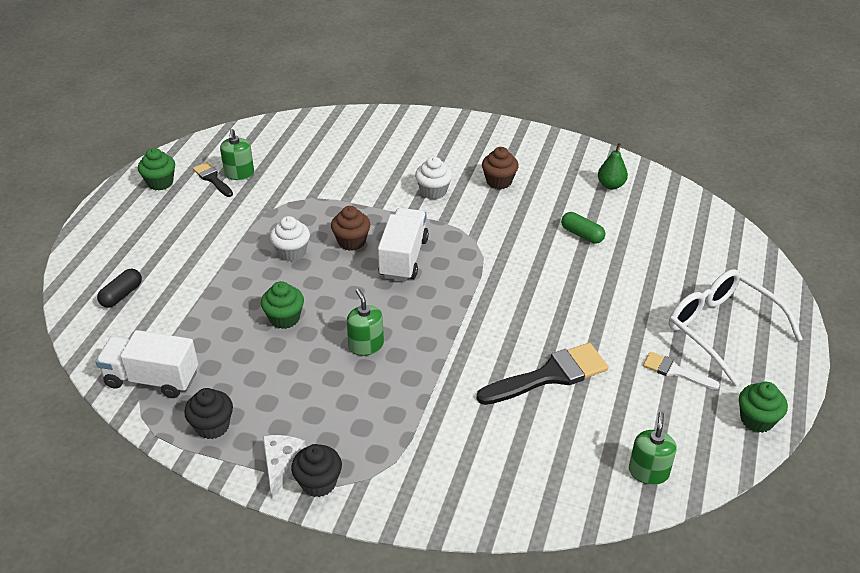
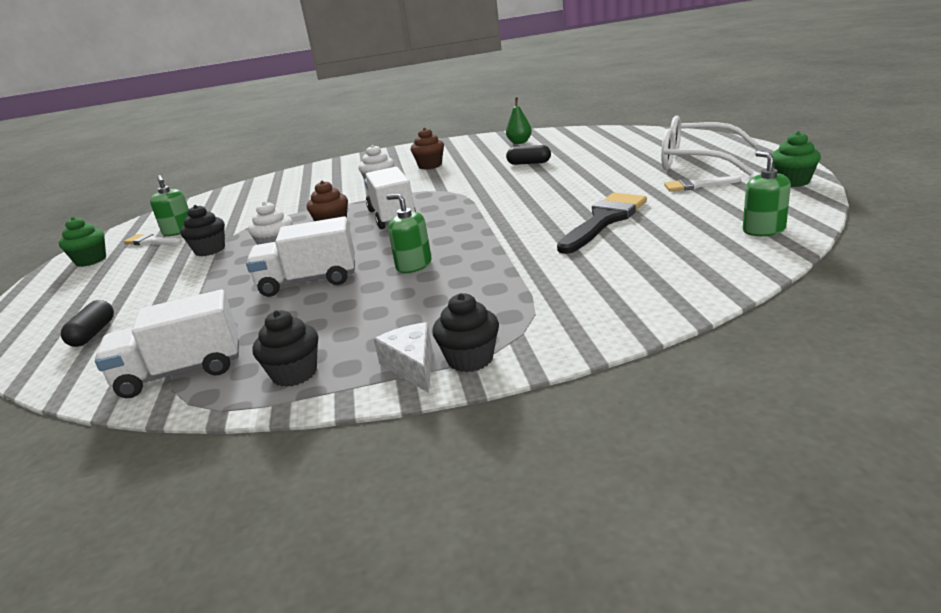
camera: 25 degrees left, 15 degrees down
black brush [193,162,233,197] -> white brush [124,234,182,245]
green cupcake [261,281,304,329] -> white truck [246,216,355,297]
green capsule [561,212,605,244] -> black capsule [506,145,551,165]
none -> black cupcake [180,205,225,256]

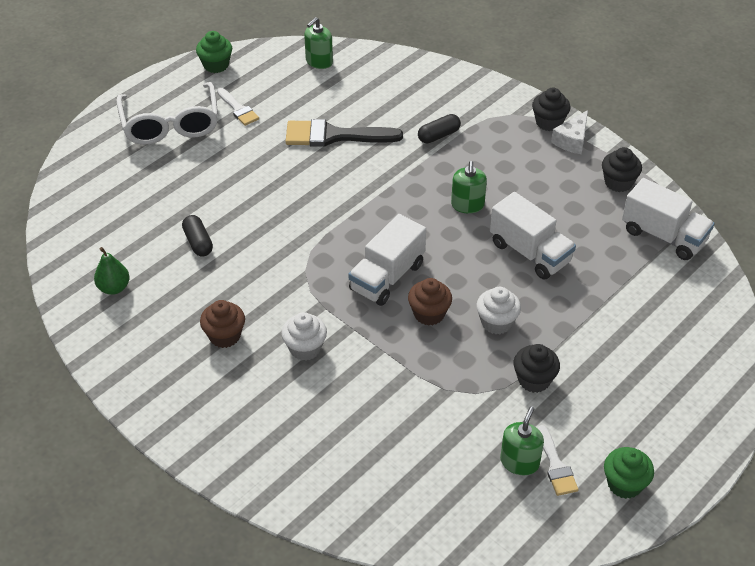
camera: 130 degrees left, 20 degrees up
black capsule [61,300,114,347] -> black capsule moved to [418,114,461,144]

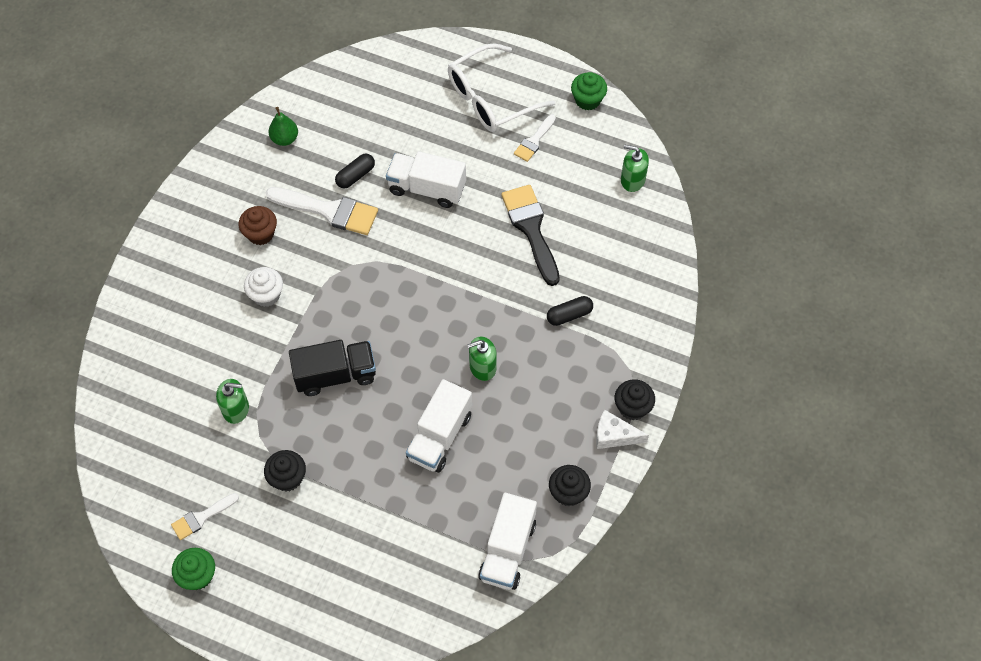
camera: 70 degrees right, 15 degrees up
white truck [348,214,426,306] -> white truck moved to [386,151,466,208]
brown cupcake [408,278,452,325] -> black truck [289,340,376,396]
black capsule [418,114,461,144] -> black capsule turned 60 degrees counterclockwise [547,296,593,326]
white cupcake [476,287,521,334] -> none
green soap dispenser [500,406,544,475] -> green soap dispenser moved to [216,379,249,424]
none -> white brush [266,187,378,235]

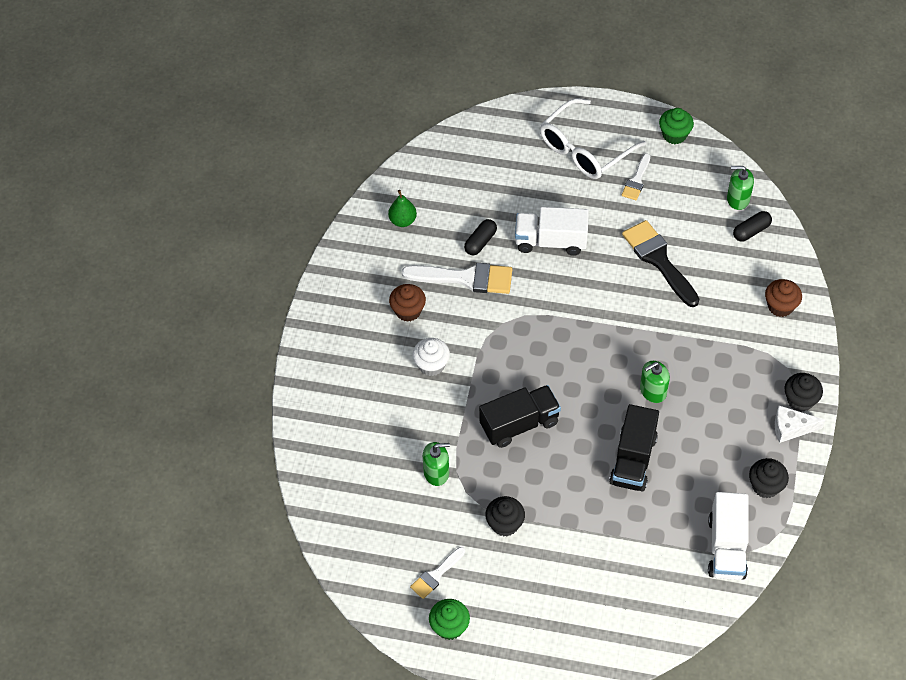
camera: 10 degrees left, 5 degrees down
white truck [406,379,472,473] -> black truck [609,404,659,492]
black capsule [547,296,593,326] -> black capsule moved to [733,211,772,242]
none -> brown cupcake [765,279,802,317]

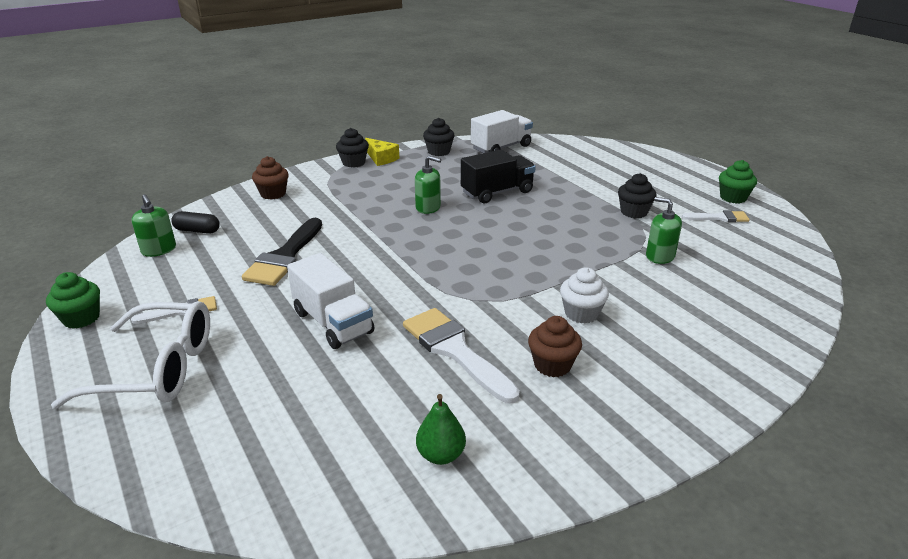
camera: 135 degrees left, 25 degrees down
black capsule [464,219,497,255] -> none
black truck [479,385,561,448] -> none
white cheese [775,405,825,443] -> yellow cheese [365,138,399,166]

